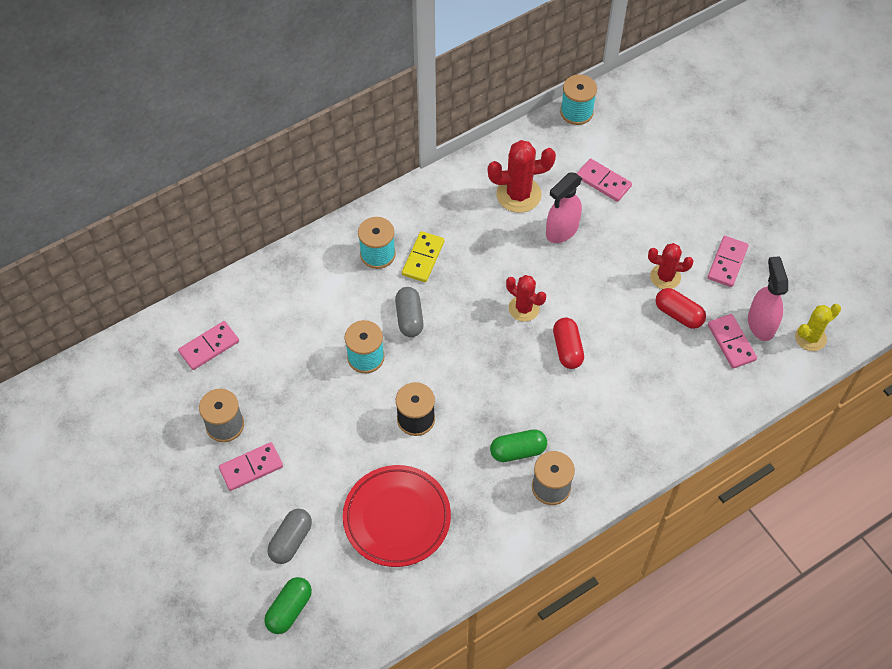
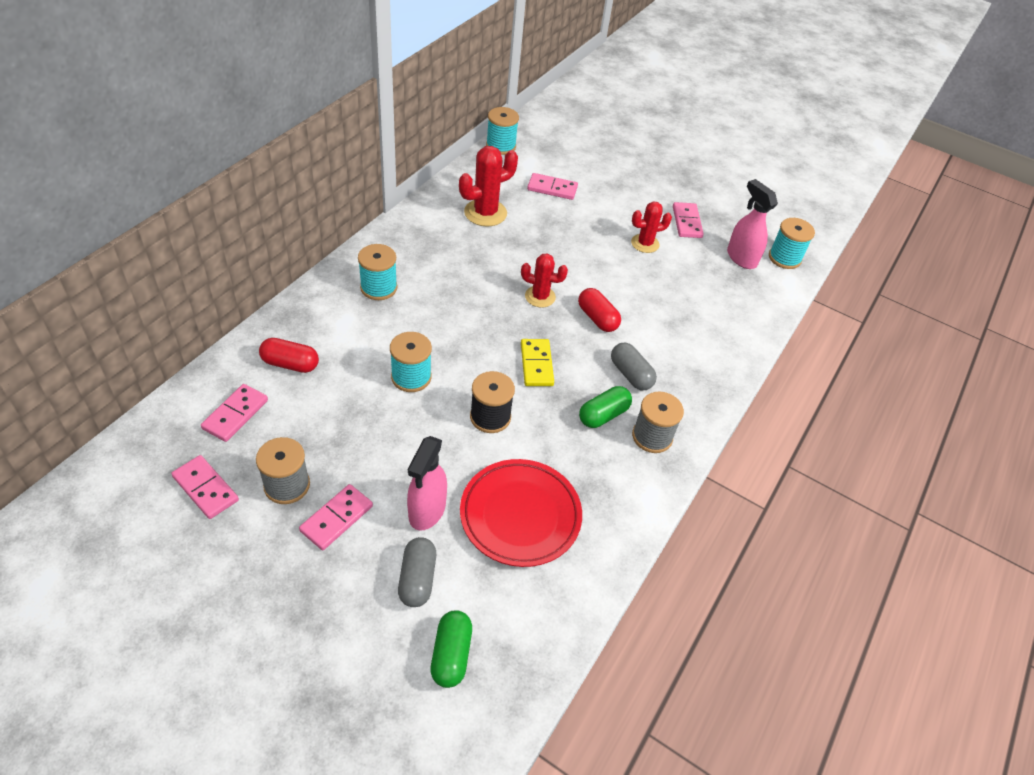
camera: 30 degrees left, 10 degrees down
grey capsule [395,287,424,337] -> grey capsule moved to [611,343,657,390]
yellow domino [402,231,444,282] -> yellow domino moved to [521,339,554,386]
pink spray bottle [546,172,582,243] -> pink spray bottle moved to [407,436,447,530]
red capsule [656,288,706,329] -> red capsule moved to [259,338,319,373]
pink domino [708,314,757,369] -> pink domino moved to [171,455,239,519]
yellow cactus [795,304,841,351] -> turquoise spool [769,218,815,269]

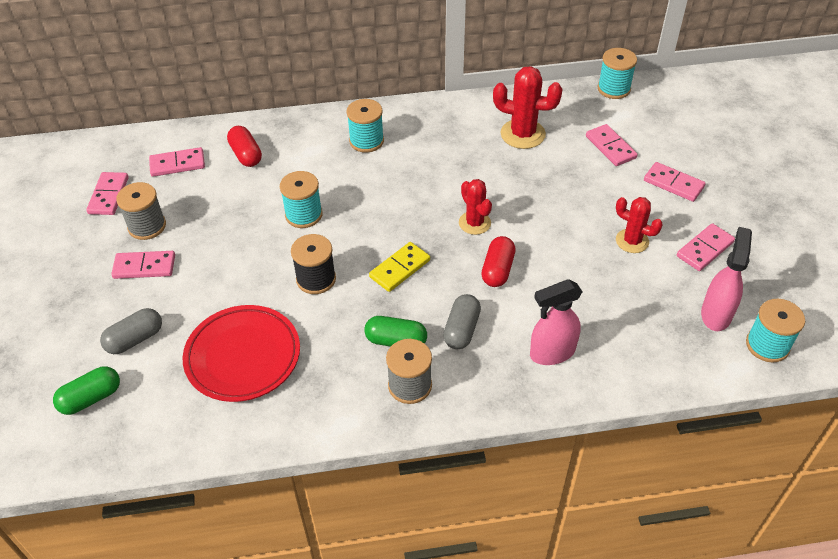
camera: 55 degrees right, 0 degrees up
pink spray bottle [407,436,447,530] -> pink spray bottle moved to [530,279,582,365]
none -> pink domino [644,162,705,202]

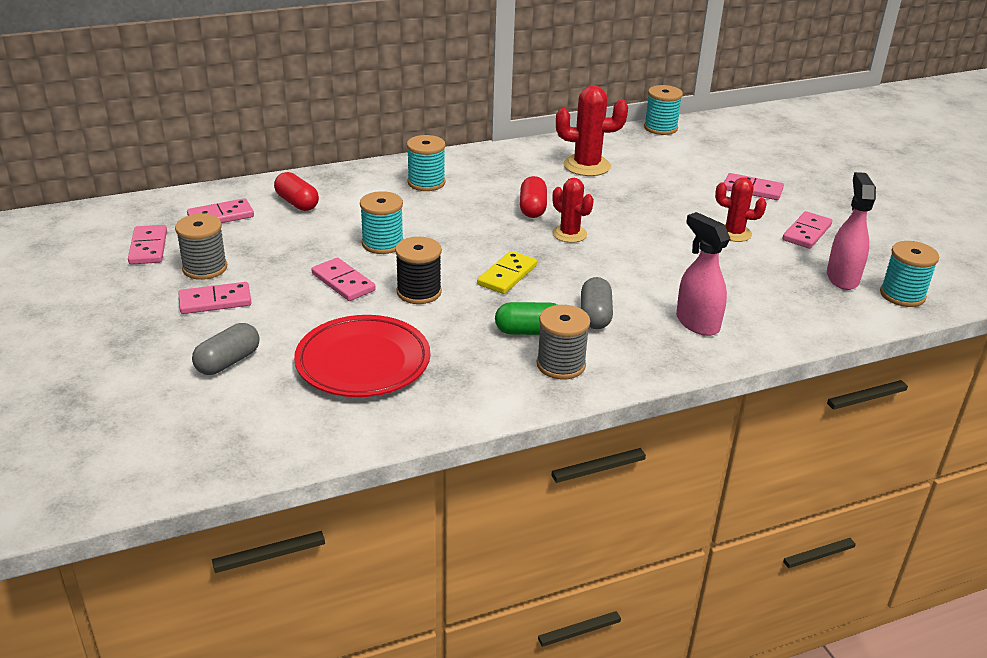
camera: 15 degrees left, 15 degrees down
green capsule [53,366,120,415] -> none
red capsule [481,236,515,287] -> red capsule moved to [520,176,547,218]
pink spray bottle [530,279,582,365] -> pink spray bottle turned 90 degrees clockwise [676,212,730,336]
pink domino [586,124,638,166] -> pink domino moved to [311,258,376,301]

